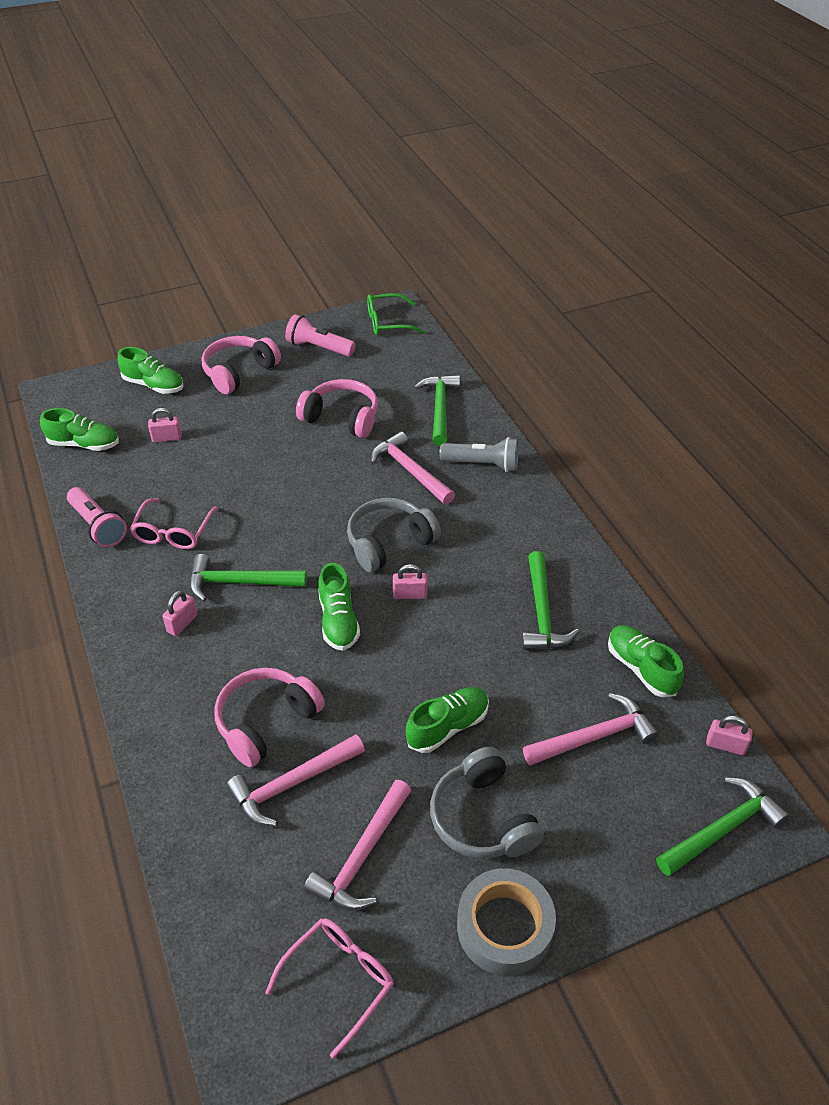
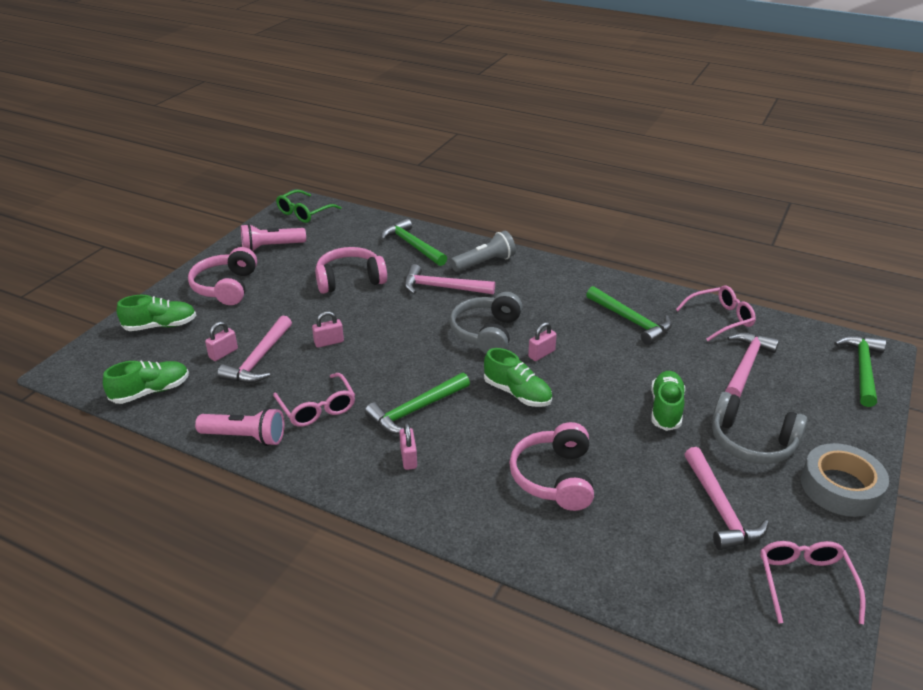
camera: 40 degrees left, 10 degrees down
pink hammer [227,734,365,826] -> pink hammer moved to [218,316,292,383]
green shoe [608,625,684,697] -> pink glasses [676,285,756,341]
pink padlock [706,715,753,755] -> pink padlock moved to [312,311,344,348]

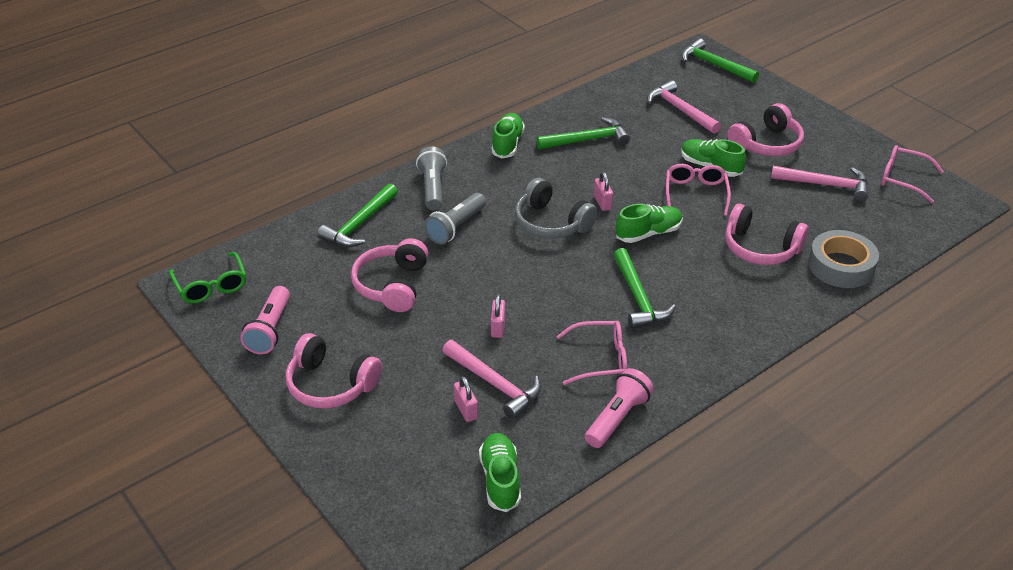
camera: 65 degrees left, 5 degrees up
green shoe [117,295,196,331] -> green shoe moved to [491,113,525,158]
green hammer [381,218,447,266] -> green hammer turned 45 degrees counterclockwise [317,184,398,247]
pink padlock [399,423,417,470] -> none
pink hammer [404,264,495,294] -> grey flashlight [424,193,486,244]
pink glasses [676,285,756,341] -> pink glasses moved to [666,164,731,216]
grey headphones [712,392,807,464] -> pink headphones [727,103,804,156]
grey tape [801,443,889,517] -> grey tape moved to [808,230,879,288]

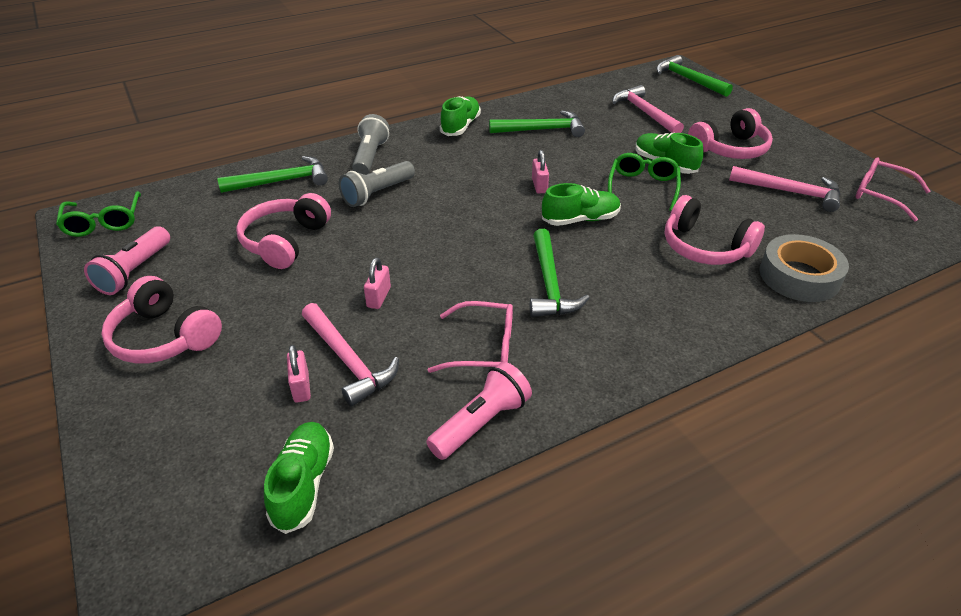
camera: 10 degrees right, 0 degrees up
green hammer [317,184,398,247] -> green hammer turned 150 degrees counterclockwise [217,156,328,193]
grey headphones [515,178,598,239] -> none
pink glasses [666,164,731,216] -> green glasses [608,153,681,211]

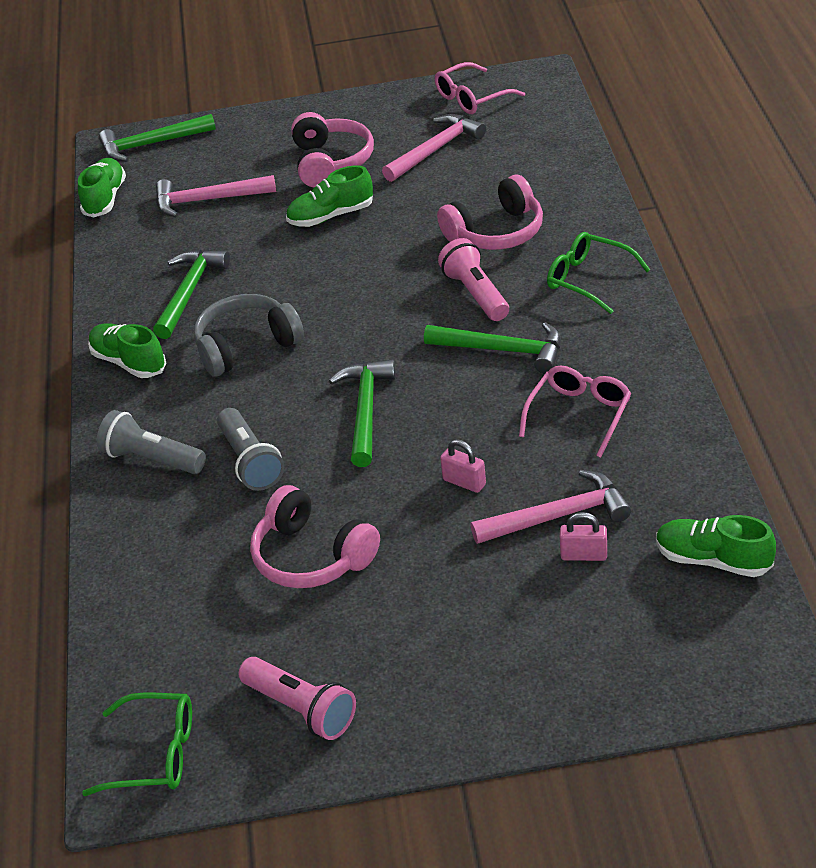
camera: 65 degrees left, 0 degrees up
pink headphones [101,276,222,364] -> none
green hammer [217,156,328,193] -> green hammer moved to [329,359,396,467]
pink flashlight [426,362,532,460] -> pink flashlight moved to [438,238,509,321]
pink padlock [532,150,549,194] -> none
green shoe [542,183,621,226] -> green shoe moved to [78,158,126,217]
green glasses [608,153,681,211] -> green glasses moved to [547,232,650,314]
grey tape [760,234,849,302] -> none
none -> grey headphones [194,294,304,377]

